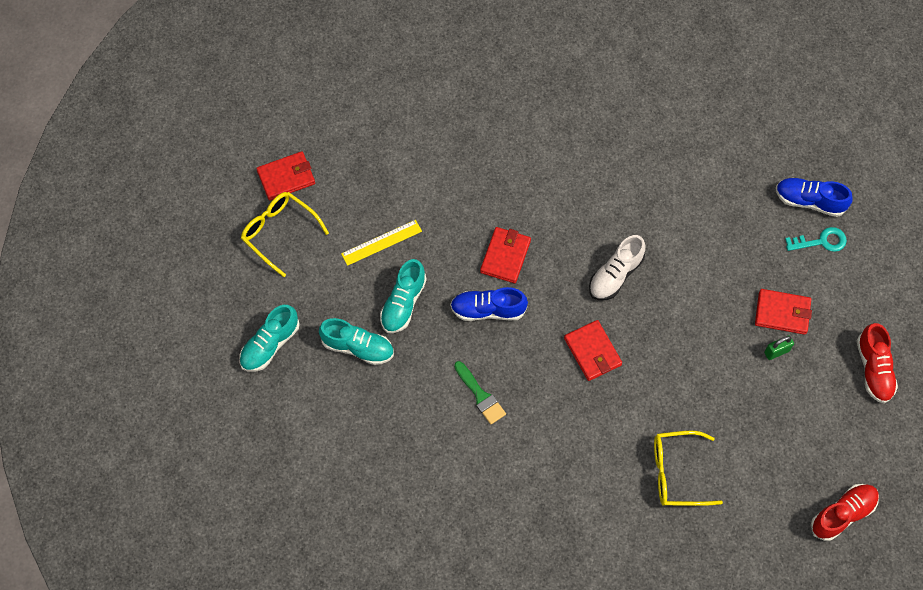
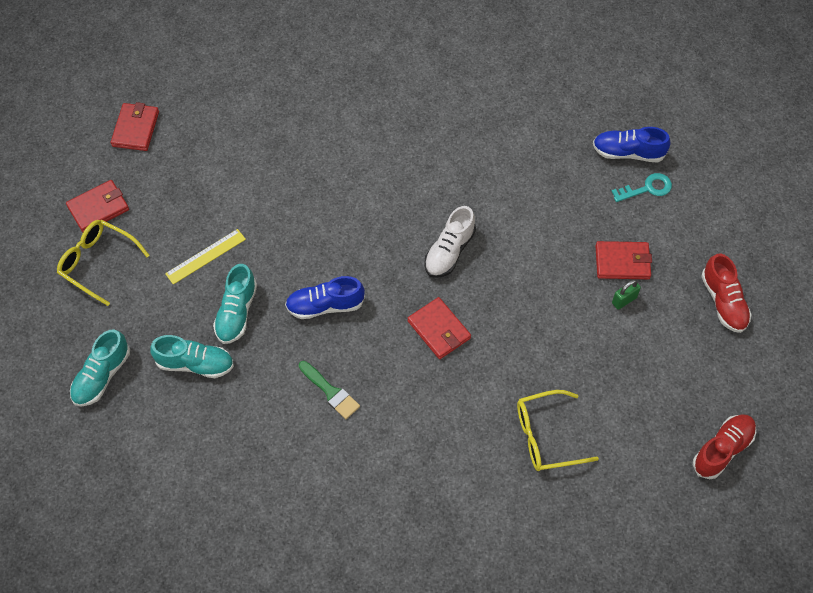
camera: 10 degrees left, 5 degrees down
red wallet [480,227,531,283] -> red wallet moved to [111,102,159,151]

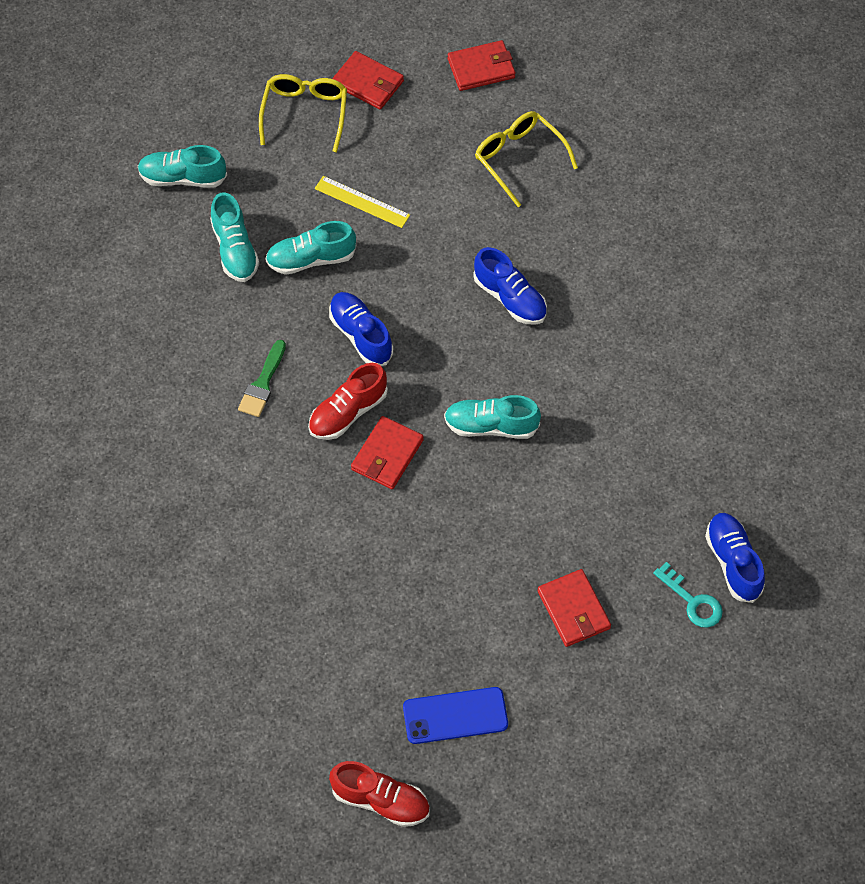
camera: 65 degrees right, 0 degrees up
white shoe [424,206,476,278] -> turquoise shoe [444,395,541,439]
yellow glasses [517,390,599,471] -> yellow glasses moved to [475,111,578,207]
green padlock [612,280,641,310] -> none
red shoe [701,254,752,333] -> red shoe moved to [308,363,388,440]
none -> blue phone [403,687,508,744]
none -> blue shoe [473,247,547,325]

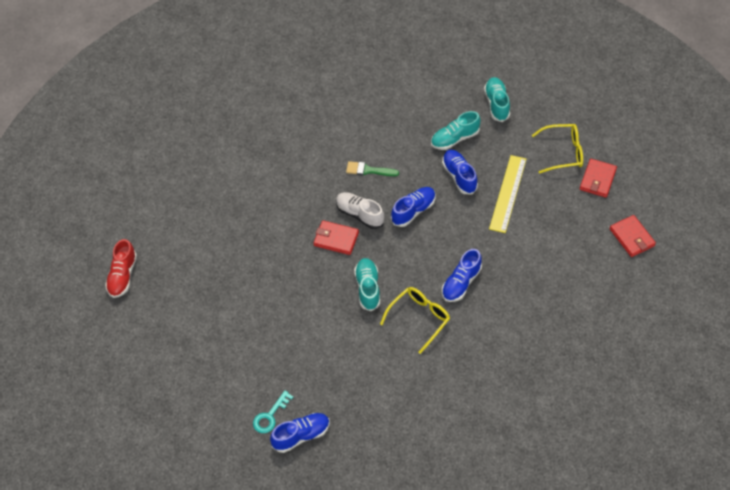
camera: 80 degrees right, 5 degrees down
turquoise shoe [265,221,356,275] -> blue shoe [442,150,478,194]
red shoe [308,363,388,440] -> white shoe [336,192,384,229]
yellow ruler [315,176,410,228] -> yellow ruler [489,155,526,233], size x1.50
blue phone [403,687,508,744] -> none
yellow glasses [475,111,578,207] -> yellow glasses moved to [380,287,450,354]
red wallet [537,569,611,647] -> none

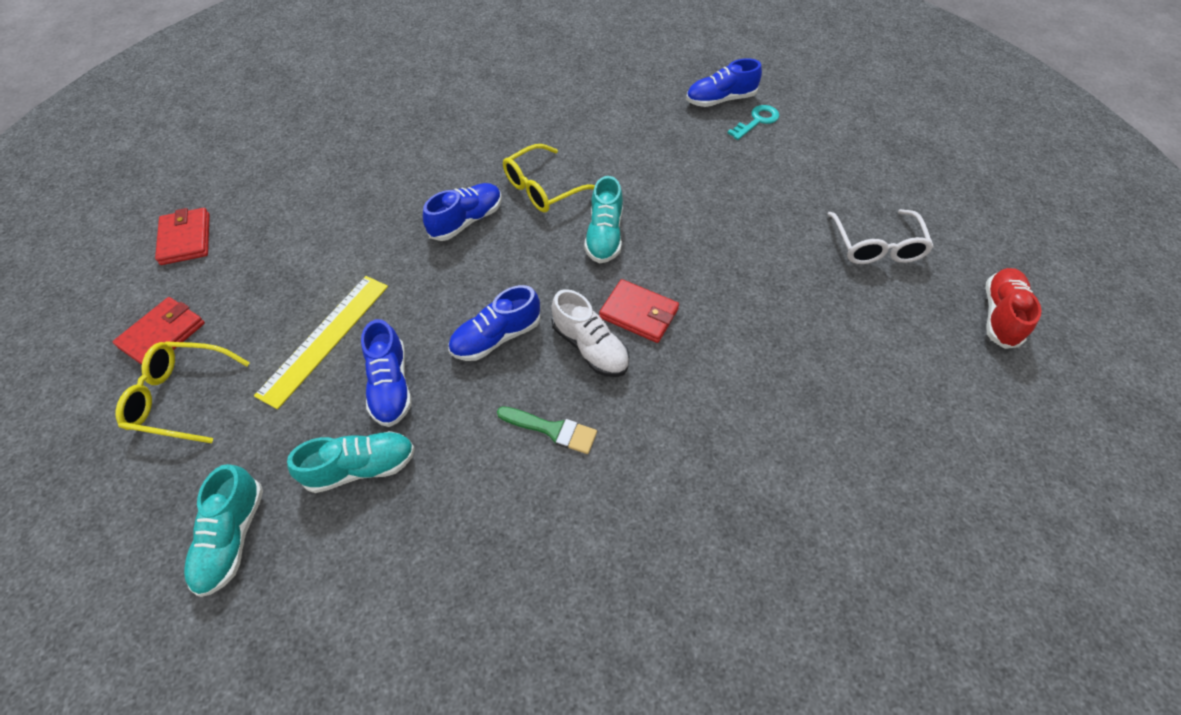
camera: 170 degrees left, 0 degrees up
none -> white glasses [827,209,934,264]

